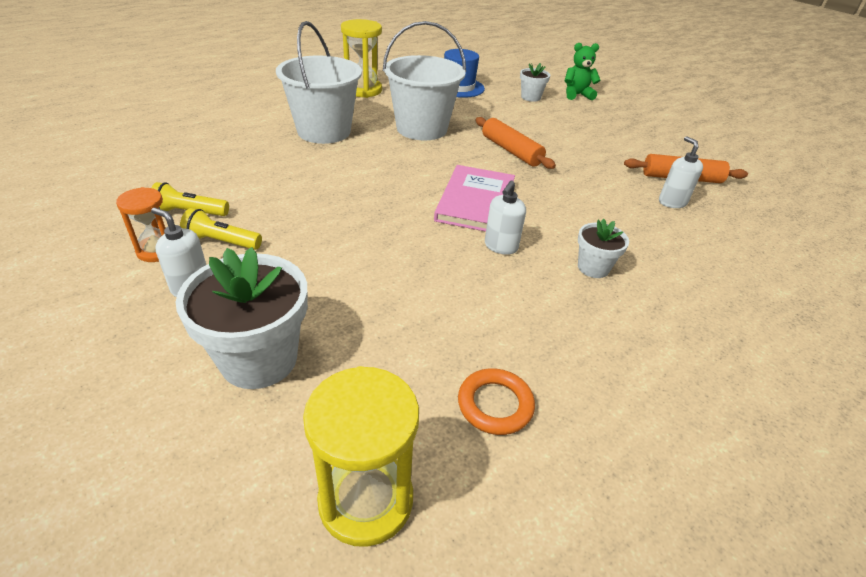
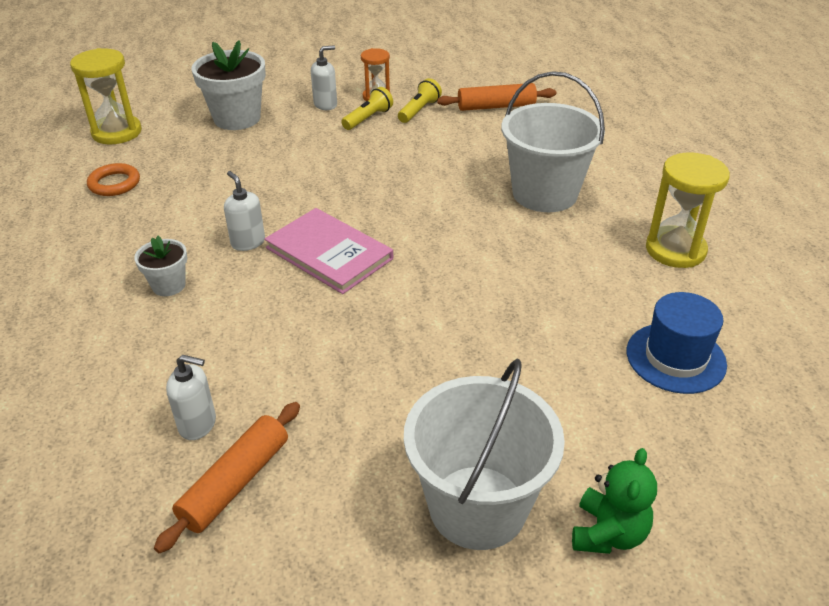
camera: 120 degrees right, 0 degrees up
white bucket [383,21,466,140] -> white bucket moved to [404,359,565,550]
orange rolling pin [475,117,556,169] -> orange rolling pin moved to [437,83,556,111]
white flower pot [520,63,550,102] -> none

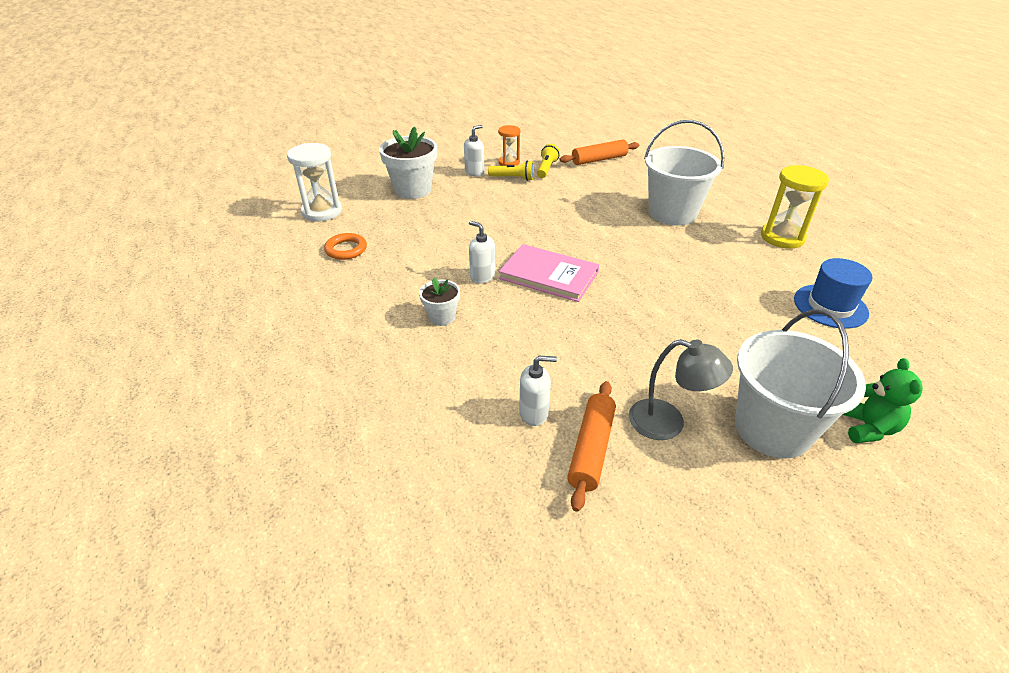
camera: 15 degrees left, 0 degrees up
yellow hourglass [70,48,142,144] -> white hourglass [287,143,342,222]
yellow flashlight [341,87,393,130] -> yellow flashlight turned 75 degrees clockwise [488,160,534,181]
none -> grey lamp [629,339,733,440]

